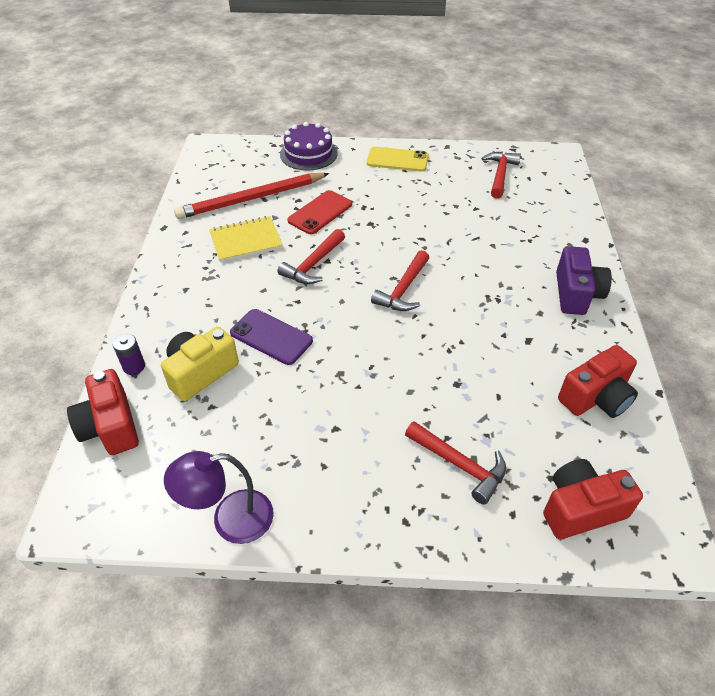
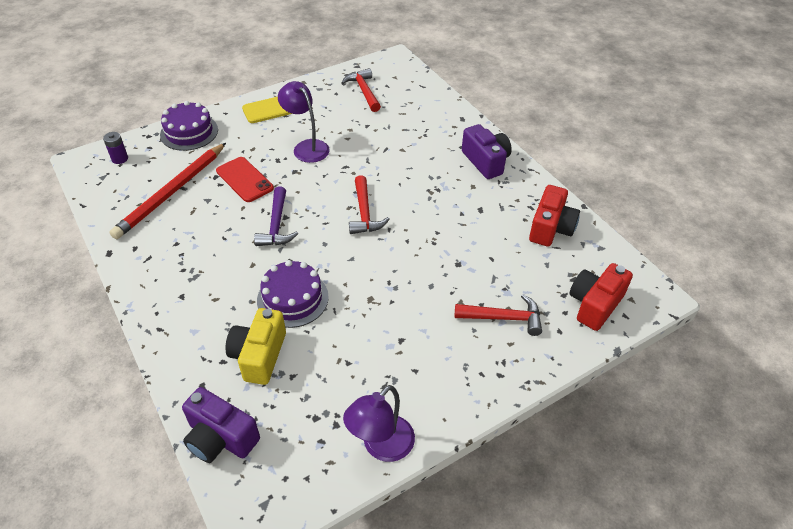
camera: 35 degrees left, 0 degrees up
red camera [67,369,139,455] -> purple camera [182,387,260,463]
purple battery [113,334,145,375] -> purple battery moved to [103,132,128,164]
yellow notebook [209,216,283,262] -> none
purple phone [230,309,313,365] -> purple cake [257,260,329,328]
red hammer [277,229,345,284] -> purple hammer [254,186,298,246]
red phone [287,190,352,234] -> red phone turned 45 degrees counterclockwise [216,157,274,202]
none -> purple lamp [278,81,330,163]

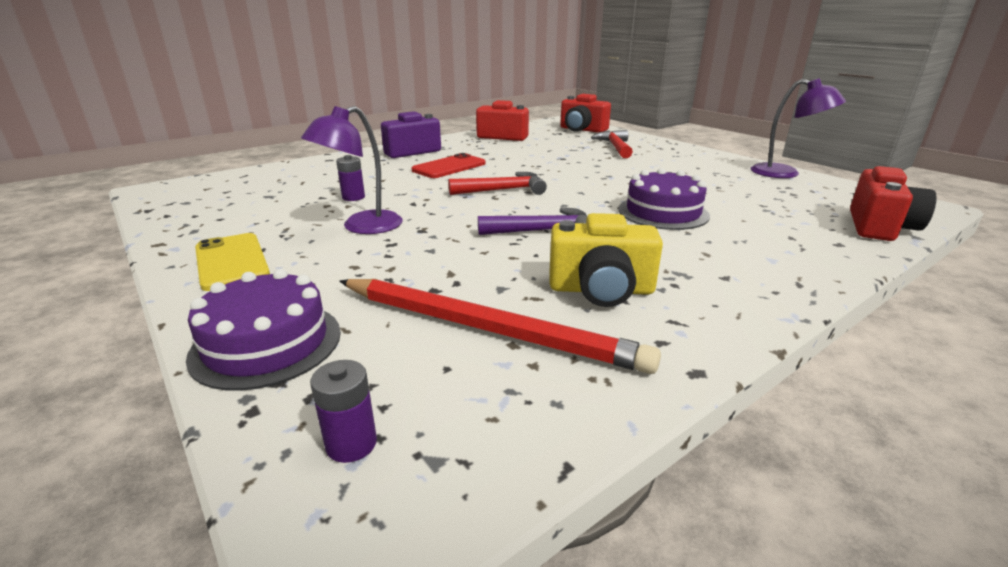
camera: 95 degrees left, 20 degrees down
purple camera [182,387,260,463] -> red camera [850,166,937,241]
red phone [216,157,274,202] -> red phone moved to [412,153,486,178]
yellow camera [226,308,286,385] -> yellow camera moved to [550,213,663,307]
red hammer [341,68,381,112] -> none
none -> purple battery [336,155,365,201]

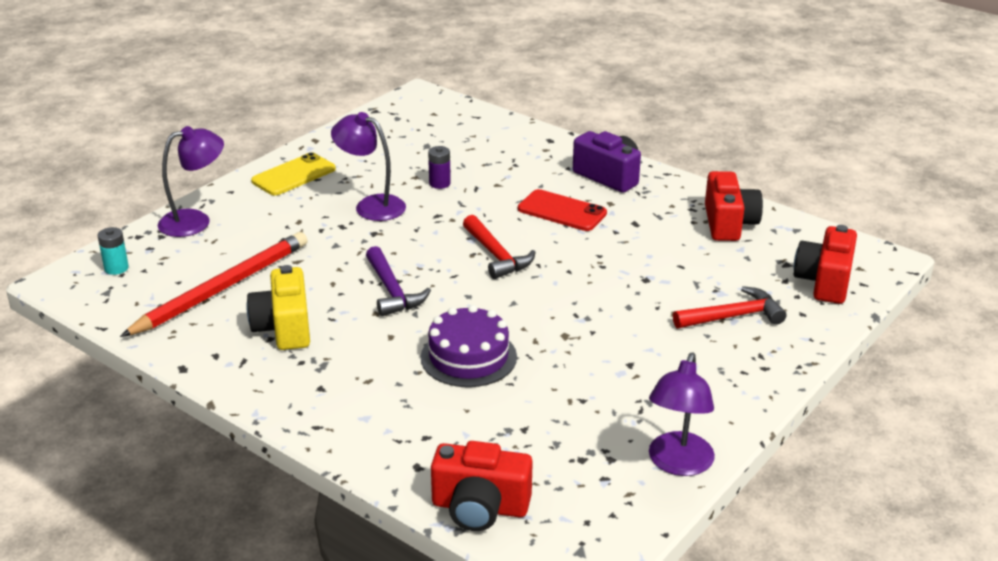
camera: 75 degrees right, 5 degrees up
purple cake [186,269,341,391] -> purple lamp [158,126,224,237]
purple battery [310,360,377,463] -> turquoise battery [97,227,129,275]
red pencil [339,279,661,374] -> red pencil turned 150 degrees counterclockwise [120,232,308,337]

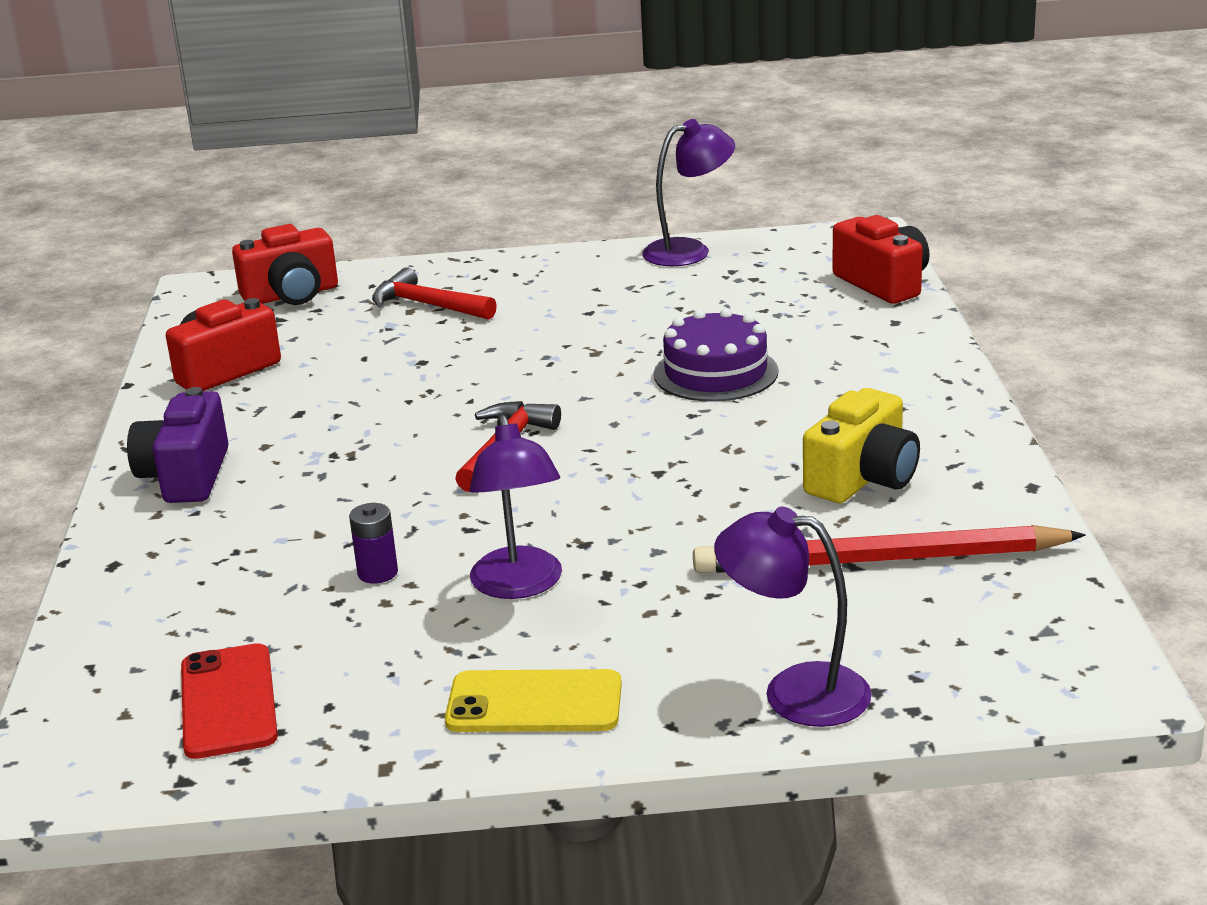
camera: 130 degrees left, 5 degrees down
turquoise battery [97,227,129,275] -> none
purple hammer [366,246,431,317] -> none
red phone [518,189,607,231] -> red phone moved to [181,643,278,759]

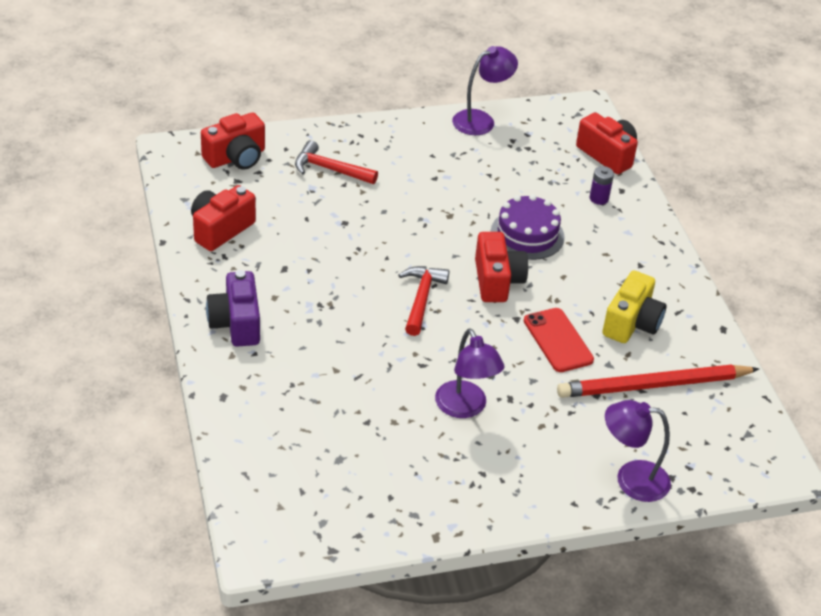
camera: 15 degrees left, 15 degrees up
red phone [181,643,278,759] -> red phone moved to [524,308,594,372]
purple battery [349,503,398,584] -> purple battery moved to [589,166,614,205]
yellow phone [445,669,622,732] -> none
none -> red camera [475,232,528,302]

